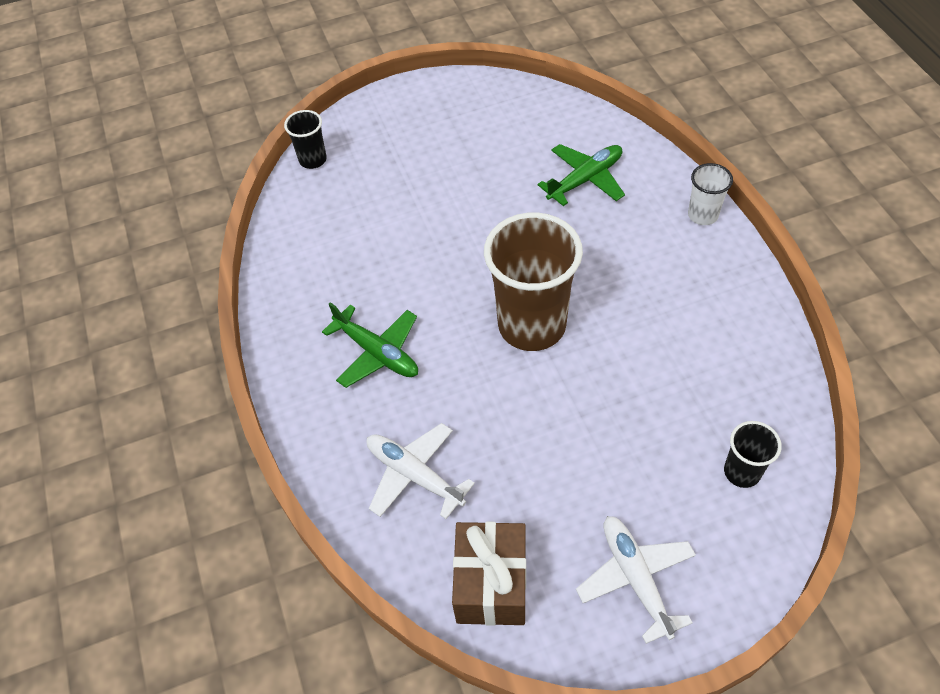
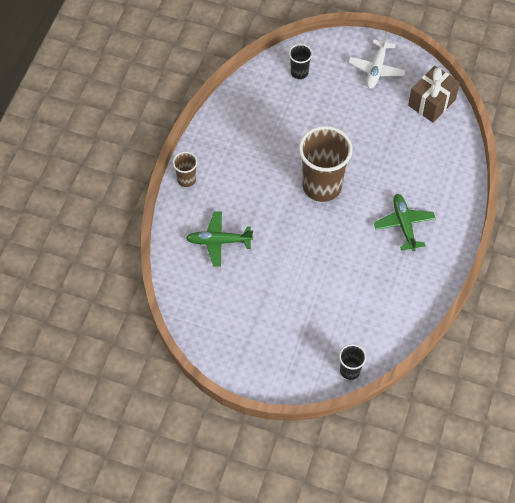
camera: 145 degrees left, 5 degrees up
white plane [367,423,475,519] -> none
white cup [688,163,733,225] -> brown cup [173,151,198,187]

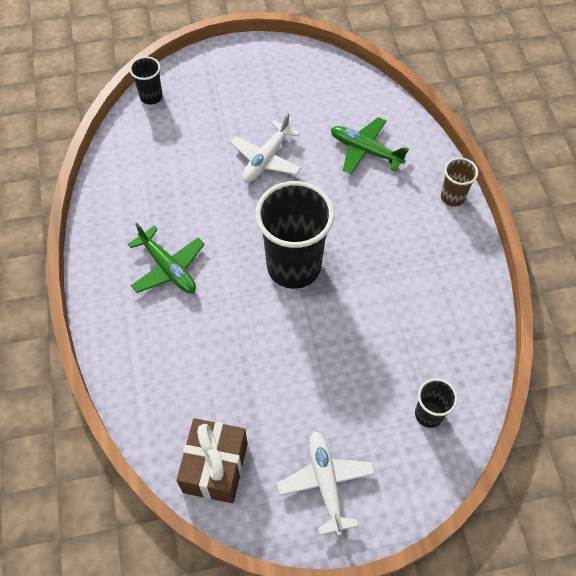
camera: 150 degrees right, 0 degrees up
green plane [186,211,253,266] -> green plane turned 120 degrees counterclockwise [331,117,409,174]
brown cup [299,126,353,202] -> black cup [255,181,335,289]
none -> white plane [230,113,302,183]

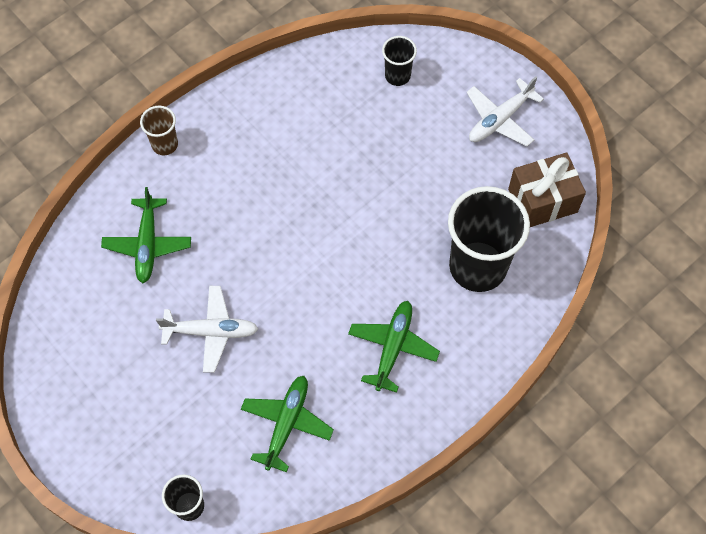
camera: 120 degrees left, 5 degrees up
black cup [255,181,335,289] -> black cup moved to [448,186,530,292]
none -> green plane [241,376,334,472]

